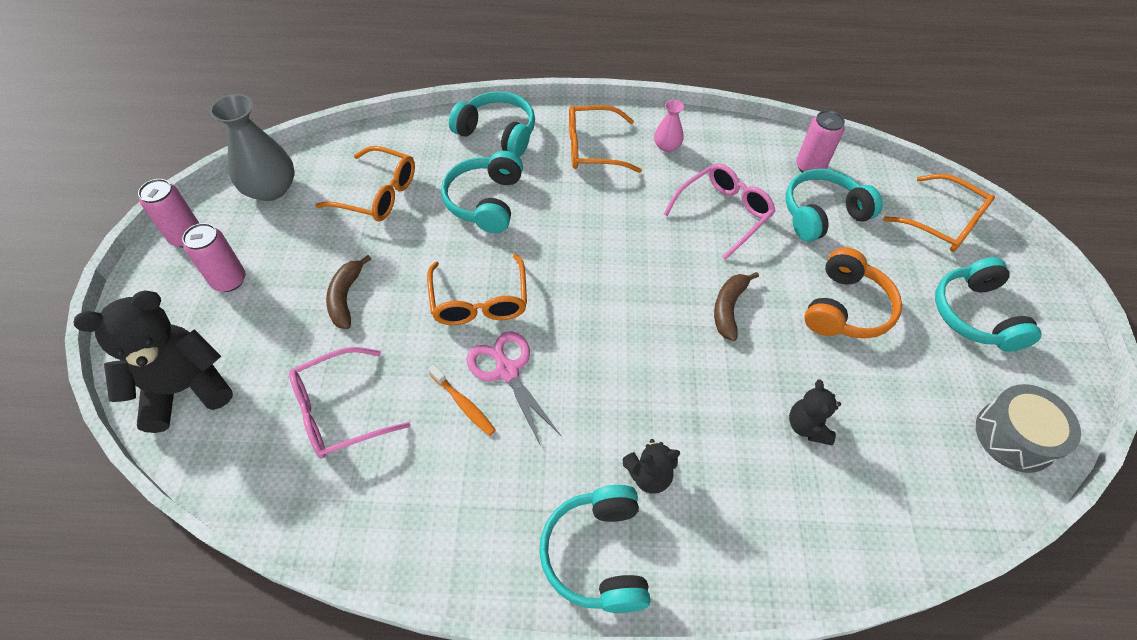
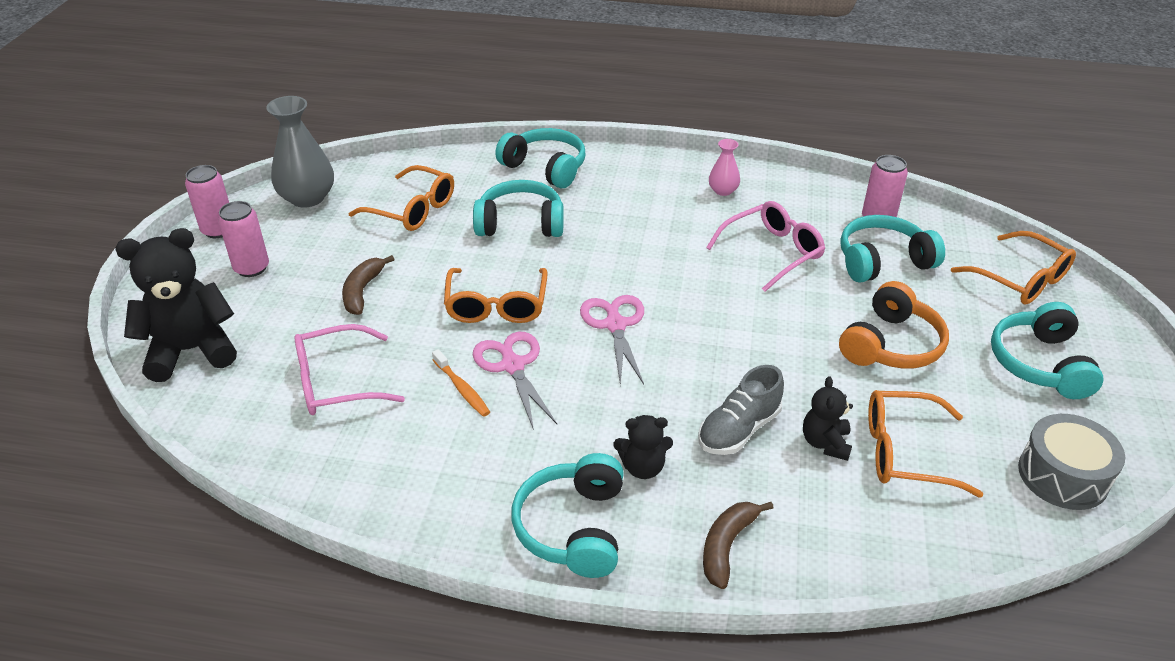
camera: 10 degrees right, 15 degrees down
turquoise headphones [441,151,523,233] -> turquoise headphones turned 75 degrees clockwise [473,180,564,237]
orange glasses [569,105,642,173] -> orange glasses moved to [868,390,984,497]
brown banana [714,272,759,341] -> brown banana moved to [703,502,773,589]
none -> pink scissors [580,295,644,386]
none -> grey shoe [698,365,784,455]

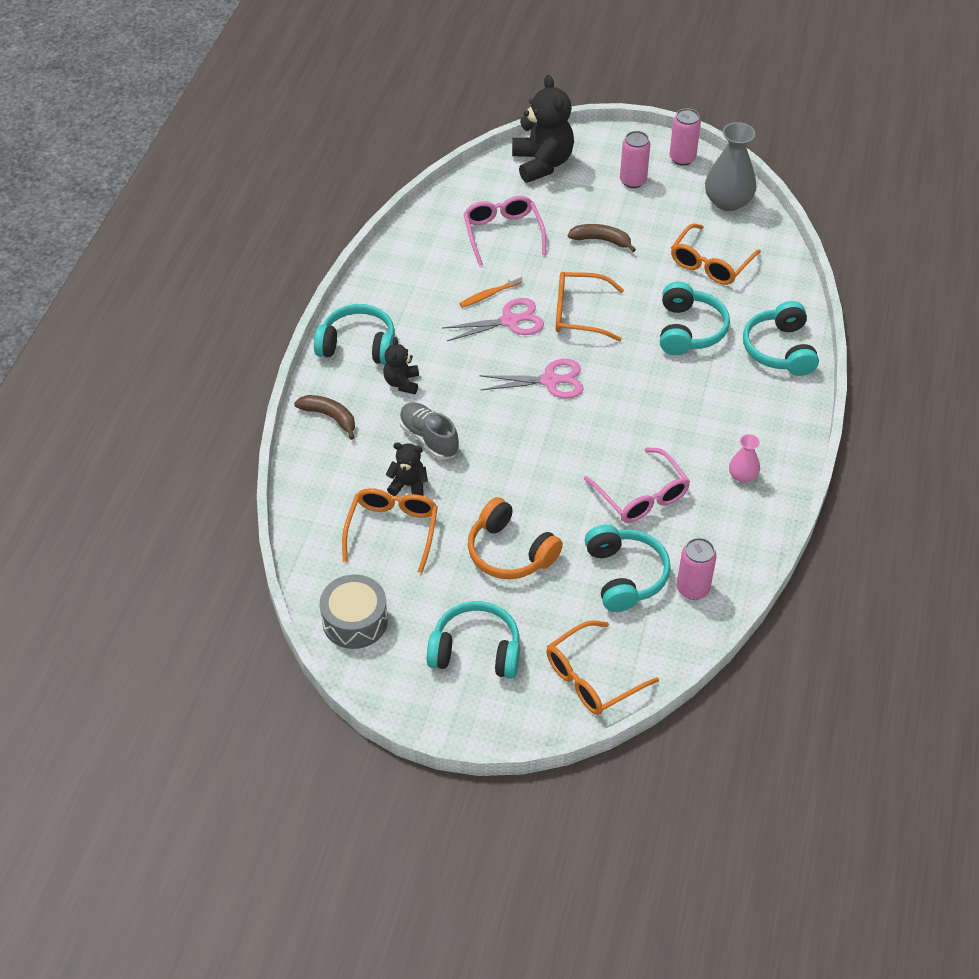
camera: 95 degrees right, 10 degrees up
turquoise headphones [495,128,585,188] -> turquoise headphones turned 135 degrees clockwise [743,301,819,376]

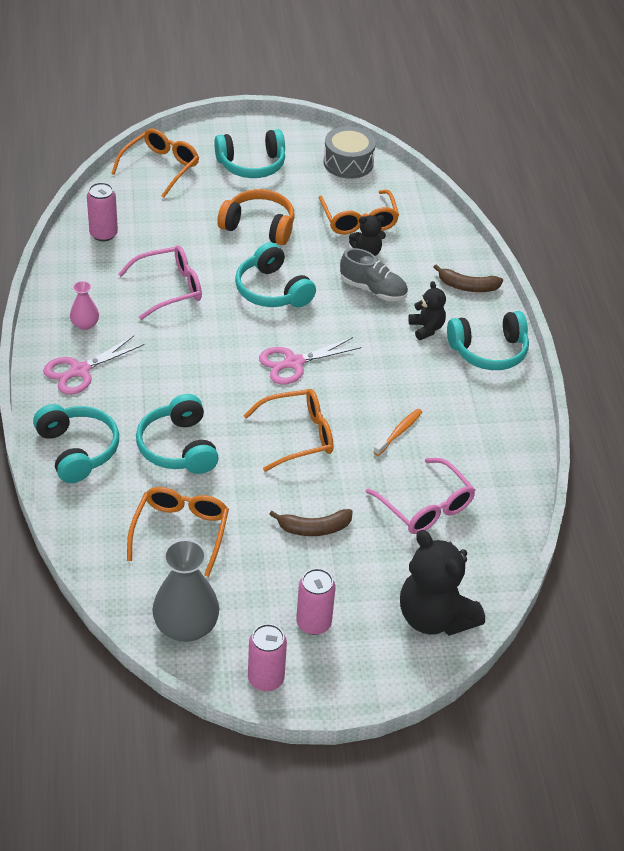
camera: 155 degrees right, 5 degrees down
pink scissors [442,298,544,341] -> pink scissors moved to [43,336,144,395]
pink glasses [584,447,690,523] -> pink glasses turned 120 degrees clockwise [118,245,202,320]
turquoise headphones [585,525,671,612] -> turquoise headphones moved to [235,242,316,307]

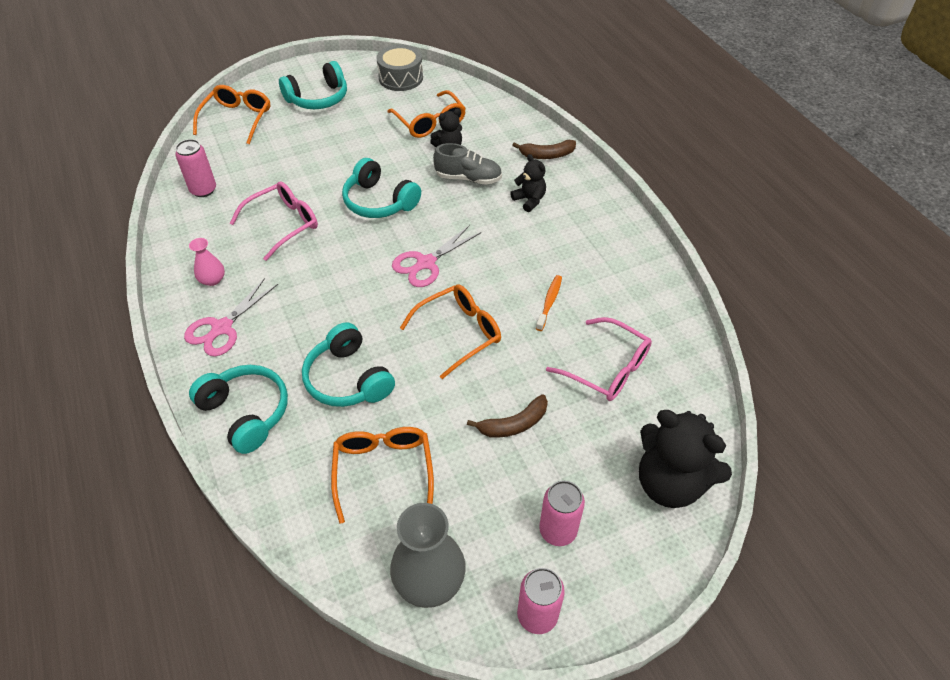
camera: 15 degrees left, 5 degrees up
orange headphones [217,189,295,245] -> none
turquoise headphones [447,311,529,370] -> none

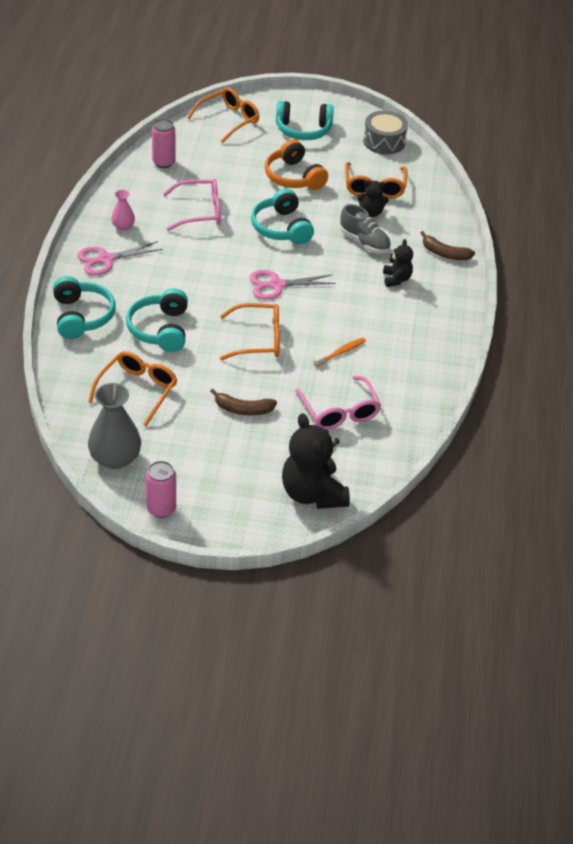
camera: 30 degrees right, 5 degrees down
pink can [539,481,585,546] -> none
none -> orange headphones [265,139,328,190]

